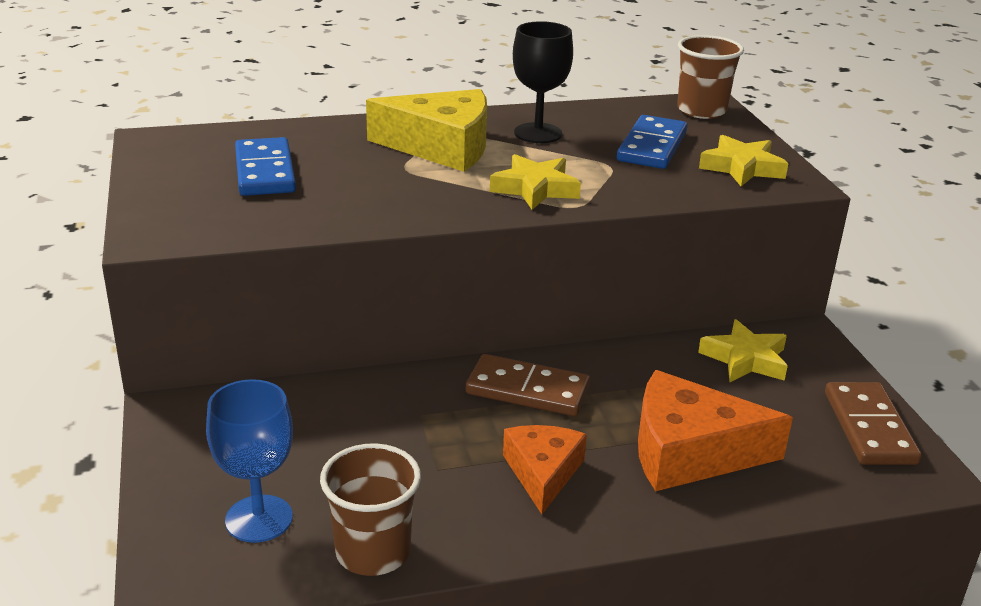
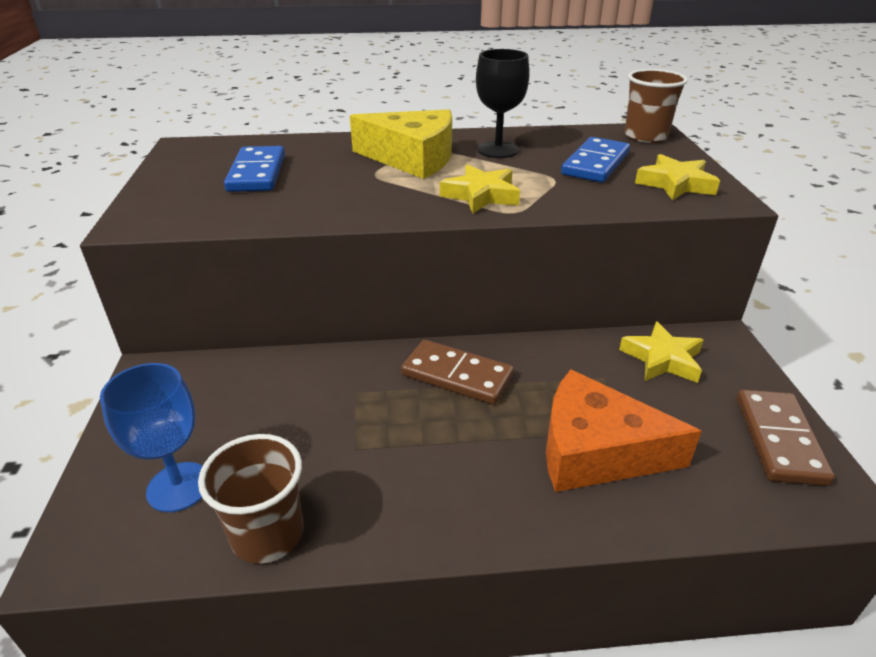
camera: 10 degrees right, 5 degrees up
orange cheese [503,425,587,514] -> none

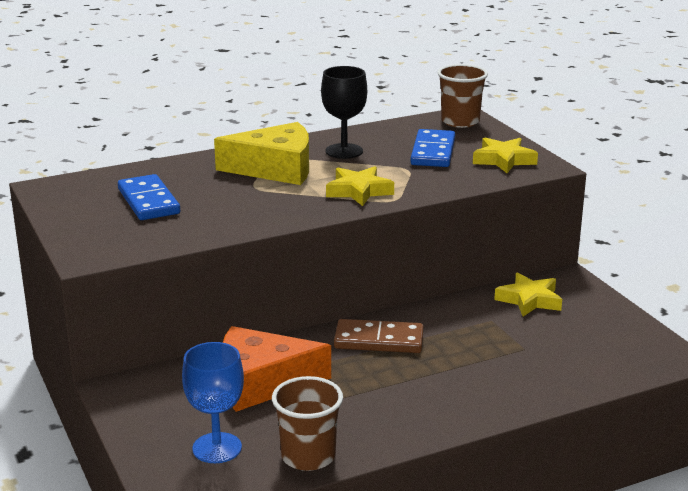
camera: 20 degrees left, 10 degrees down
orange cheese [546,369,702,492] -> orange cheese moved to [223,326,331,412]
brown domino [737,390,835,486] -> none

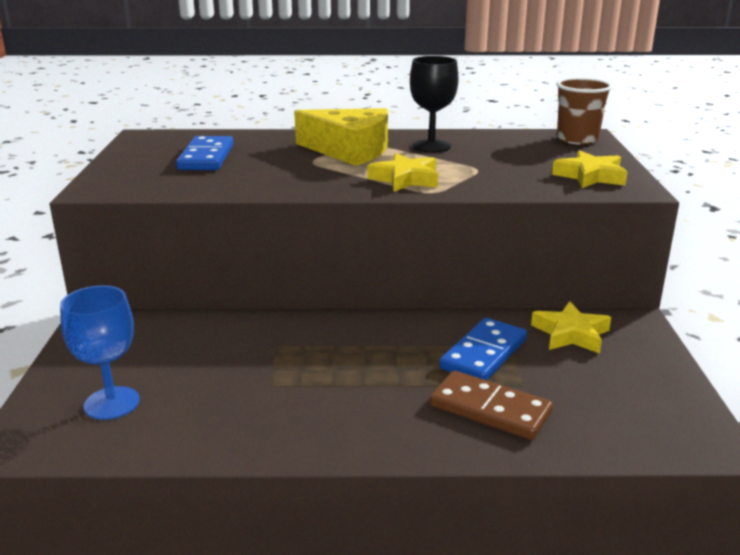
camera: 25 degrees right, 0 degrees up
orange cheese [223,326,331,412] -> none
brown cup [272,376,343,471] -> none
brown domino [334,319,424,353] -> brown domino moved to [430,371,553,440]
blue domino [410,129,455,167] -> blue domino moved to [439,318,527,380]

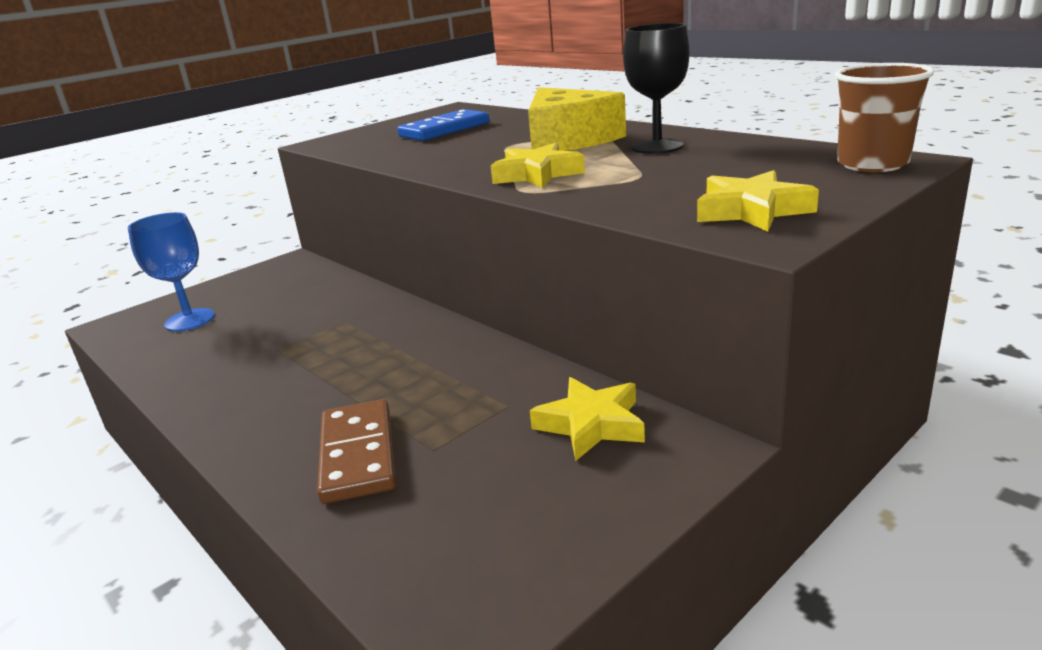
camera: 50 degrees right, 0 degrees up
blue domino [439,318,527,380] -> none

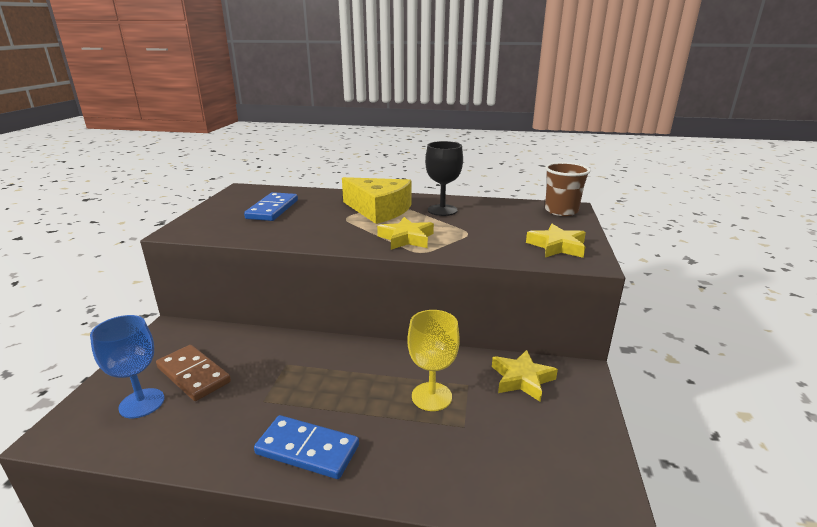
camera: 40 degrees left, 0 degrees up
brown domino [317,399,396,504] -> brown domino moved to [156,345,231,401]
none -> blue domino [254,415,359,479]
none -> yellow goblet [407,310,460,411]

